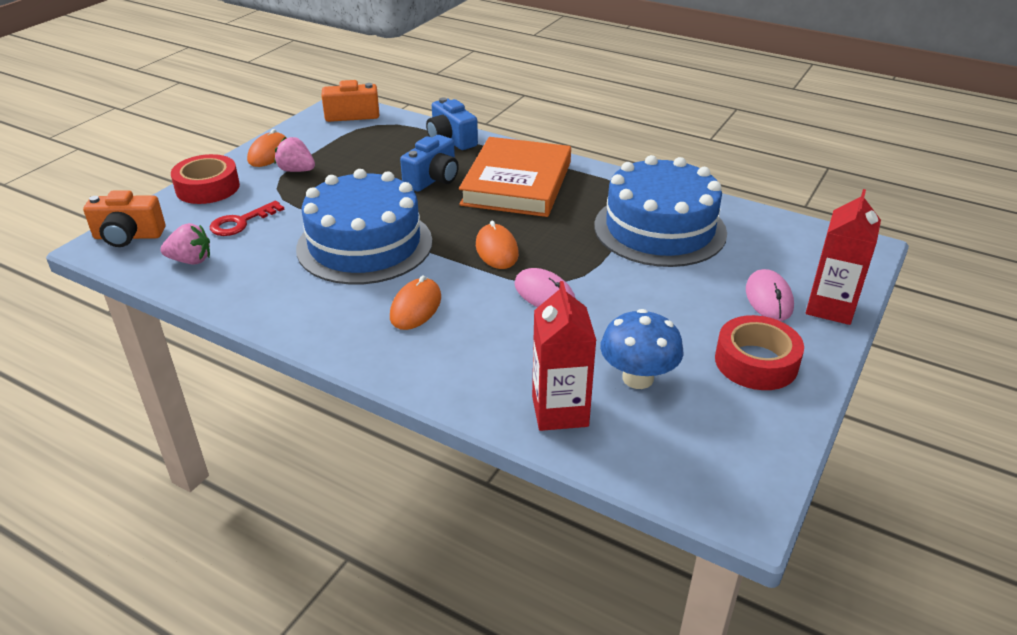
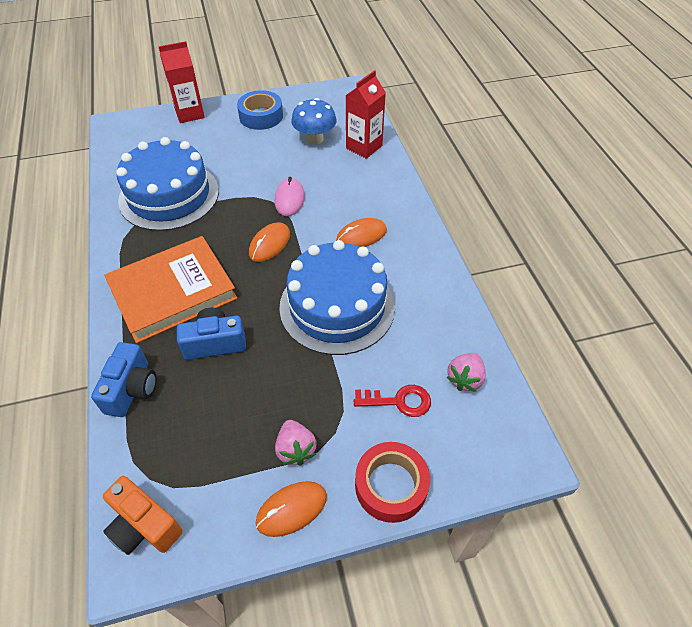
camera: 135 degrees left, 15 degrees up
orange camera [83,190,165,247] -> none
pink strawberry [160,223,210,265] -> pink strawberry turned 105 degrees counterclockwise [446,353,486,392]
red tape [715,315,804,390] -> blue tape [237,90,283,130]
pink mouse [746,269,794,321] -> none

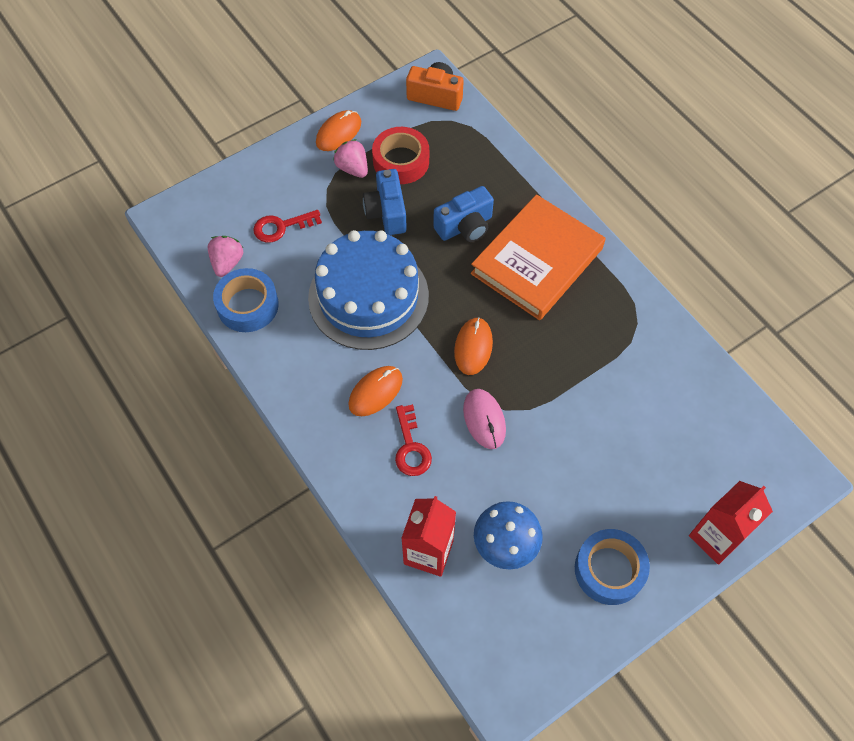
camera: 160 degrees right, 10 degrees up
blue camera [91,342,157,417] -> blue camera moved to [363,169,407,235]
blue cake [116,137,219,231] -> none
red tape [355,442,430,523] -> red tape moved to [372,127,429,184]
none -> blue tape [213,268,279,332]
none -> red key [395,404,432,476]

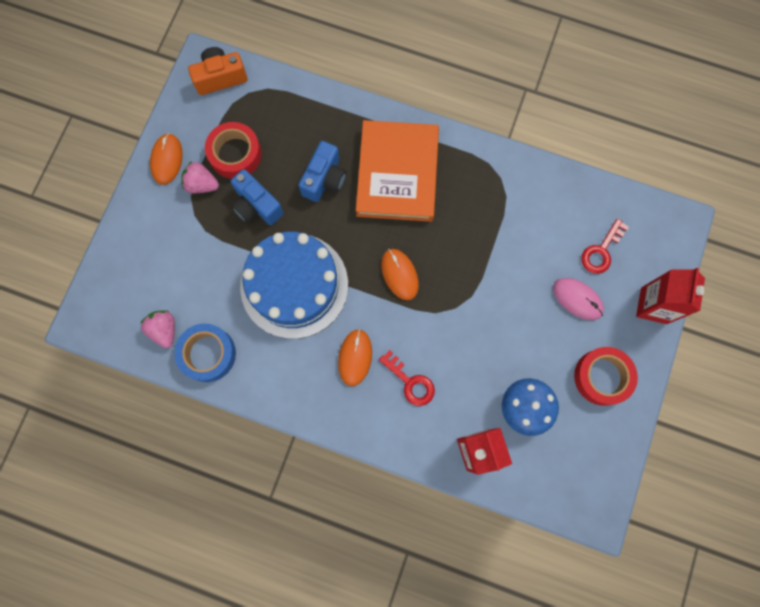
camera: 35 degrees left, 15 degrees up
red key [253,210,322,243] -> red key moved to [581,219,629,274]
pink mouse [463,389,506,449] -> pink mouse moved to [553,278,604,320]
blue tape [575,529,650,605] -> red tape [574,347,638,406]

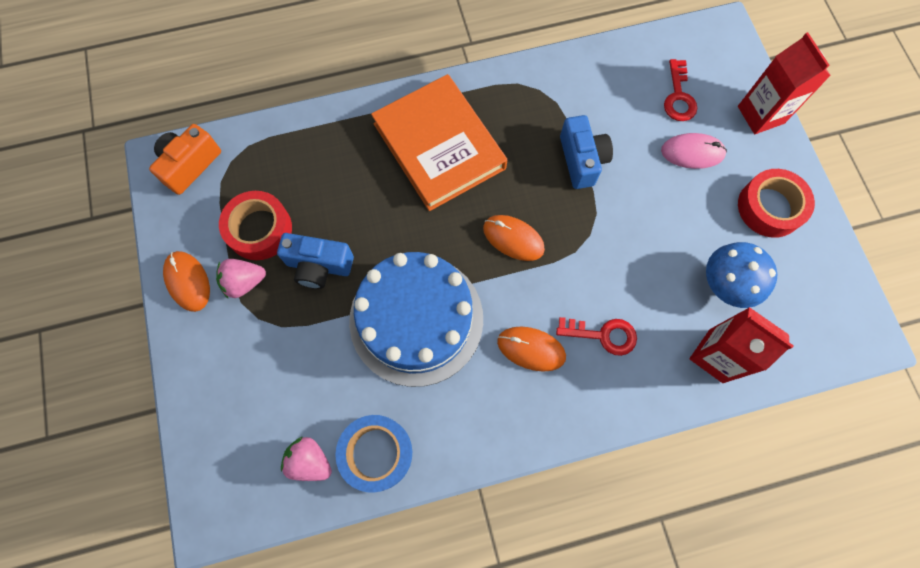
camera: 35 degrees left, 5 degrees down
blue camera [298,141,346,202] -> blue camera moved to [560,115,613,189]
orange mouse [338,329,372,386] -> orange mouse turned 45 degrees counterclockwise [497,327,566,372]

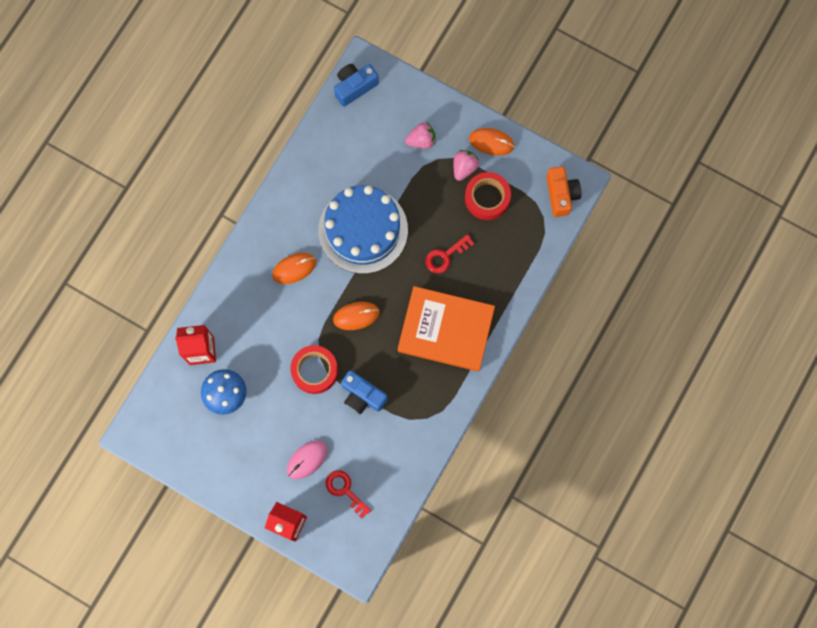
camera: 135 degrees right, 5 degrees up
blue camera [277,233,354,289] -> blue camera moved to [334,64,379,107]
pink strawberry [281,436,332,481] -> pink strawberry moved to [405,122,436,149]
blue tape [335,415,412,493] -> none
red key [556,317,637,356] -> red key moved to [425,234,474,273]
red tape [738,169,815,238] -> red tape moved to [290,345,338,394]

